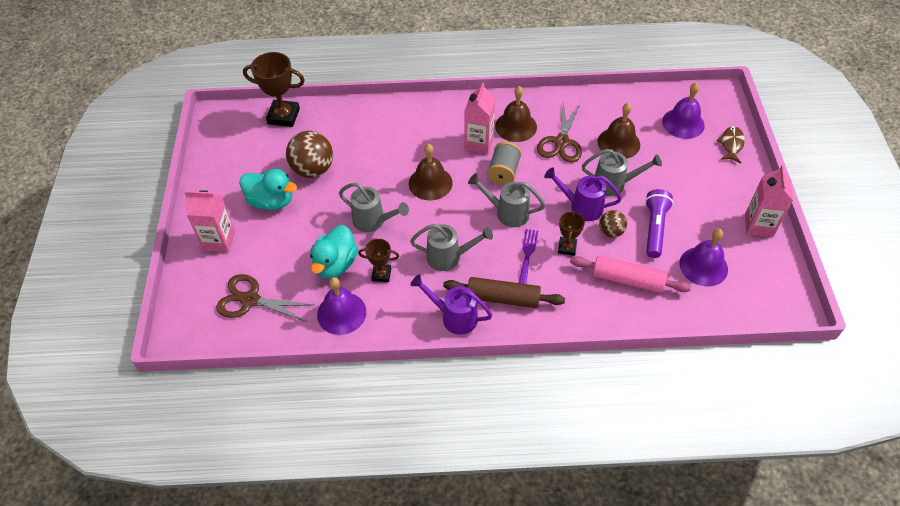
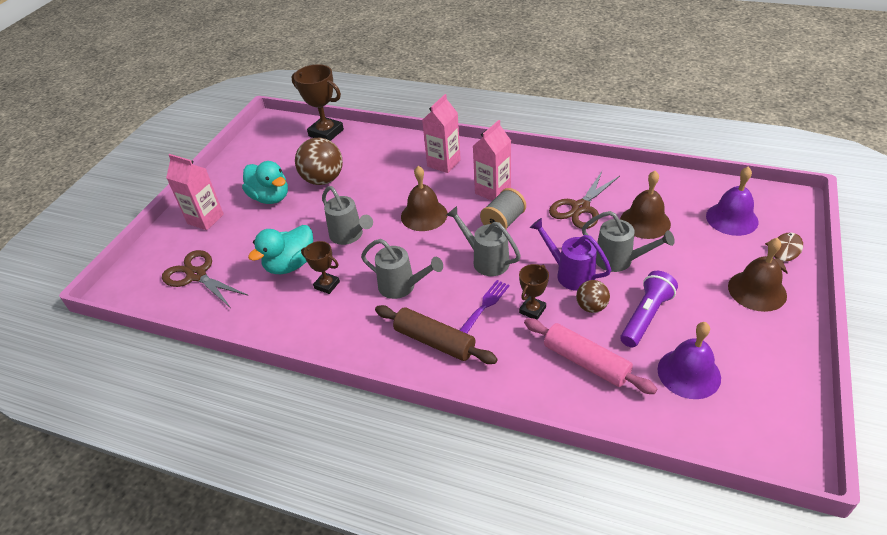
camera: 25 degrees right, 10 degrees down
purple bell [317,277,366,335] -> none
purple watering can [410,275,493,335] -> none
brown bell [495,86,537,142] -> brown bell moved to [728,238,787,312]
pink carton [745,165,793,237] -> pink carton moved to [422,94,461,173]

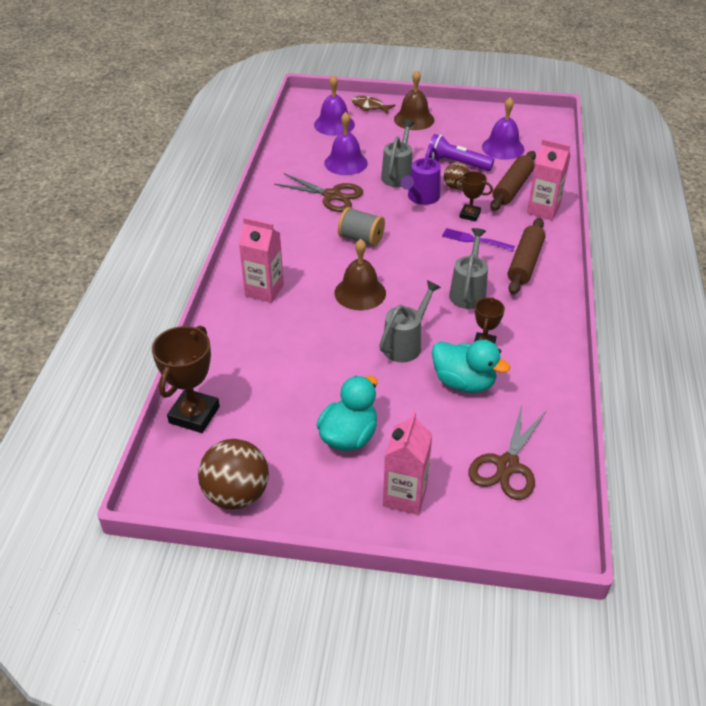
camera: 105 degrees left, 0 degrees up
brown ball [295,138,343,185] -> brown ball moved to [198,439,269,510]
grey watering can [446,206,521,276] -> none
pink carton [473,120,511,201] -> pink carton moved to [527,139,570,220]
pink rolling pin [524,318,657,394] -> brown rolling pin [490,151,536,211]
brown bell [620,171,671,239] -> purple bell [324,112,368,175]

